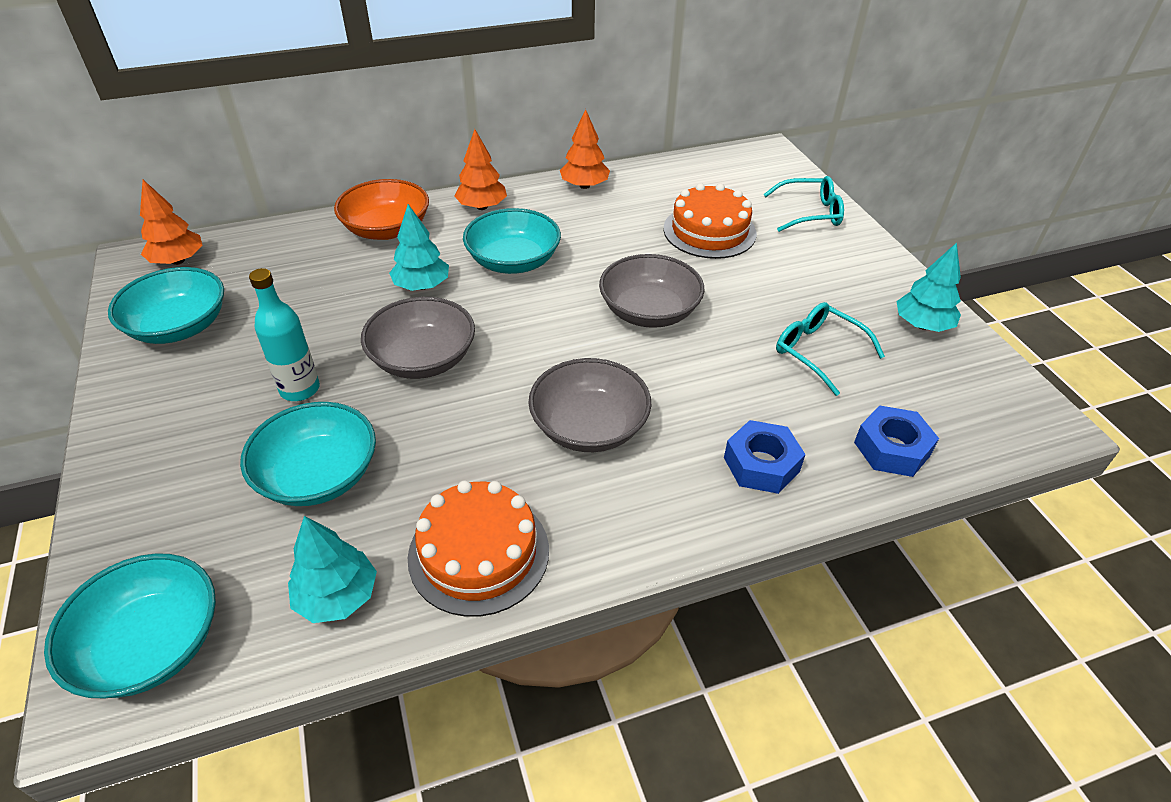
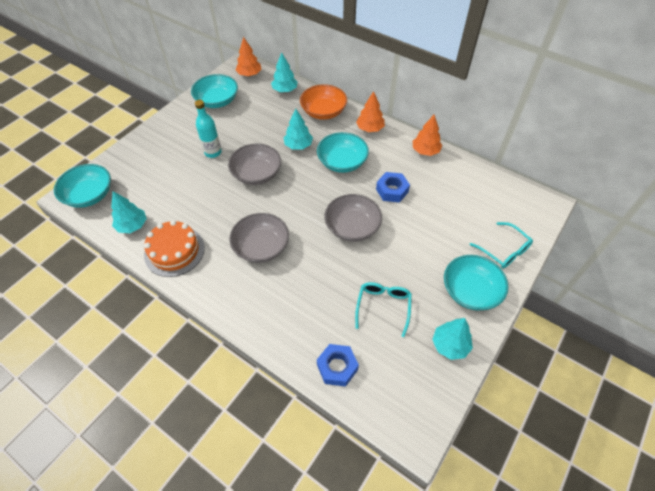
camera: 55 degrees right, 10 degrees up
turquoise bowl [240,402,376,506] -> turquoise bowl moved to [444,255,509,311]
orange cake [663,183,757,259] -> none
blue nut [724,420,806,494] -> blue nut moved to [376,172,410,202]
none -> turquoise tree [271,52,298,92]

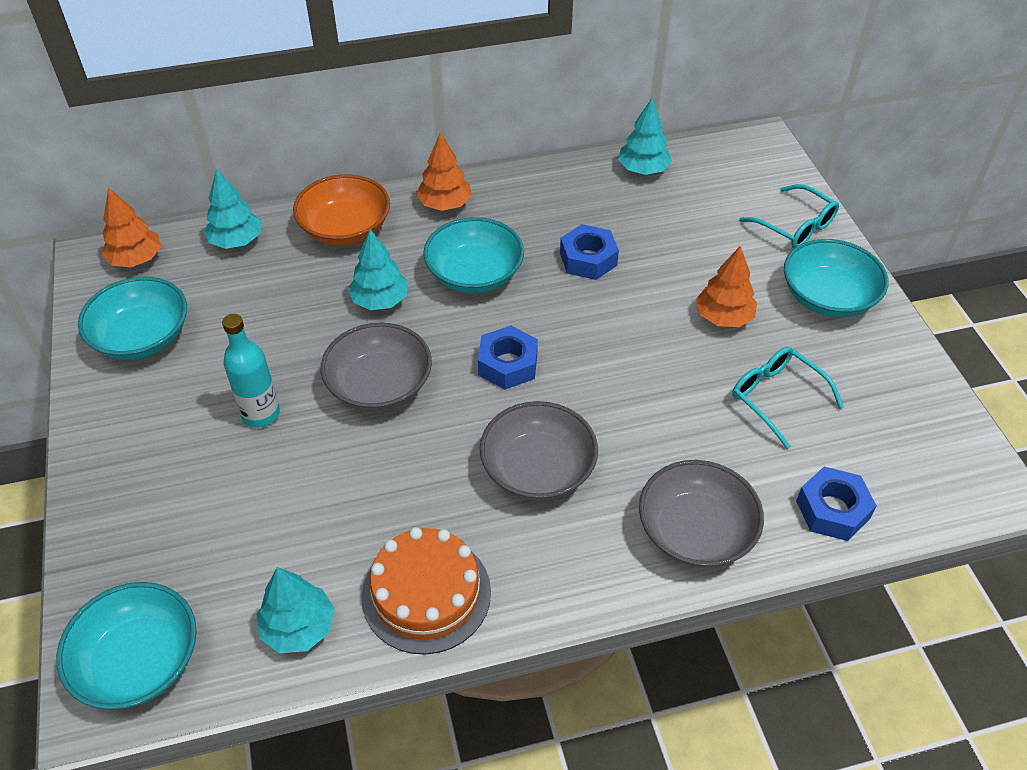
camera: 50 degrees left, 5 degrees down
grey bowl [324,194,382,242] -> grey bowl moved to [639,460,764,568]
orange tree [413,115,442,156] -> orange tree moved to [696,246,757,327]
turquoise tree [432,318,473,360] -> turquoise tree moved to [618,98,672,175]
turquoise glasses [470,222,533,268] -> turquoise glasses turned 45 degrees clockwise [739,184,839,248]
none -> blue nut [478,325,538,390]

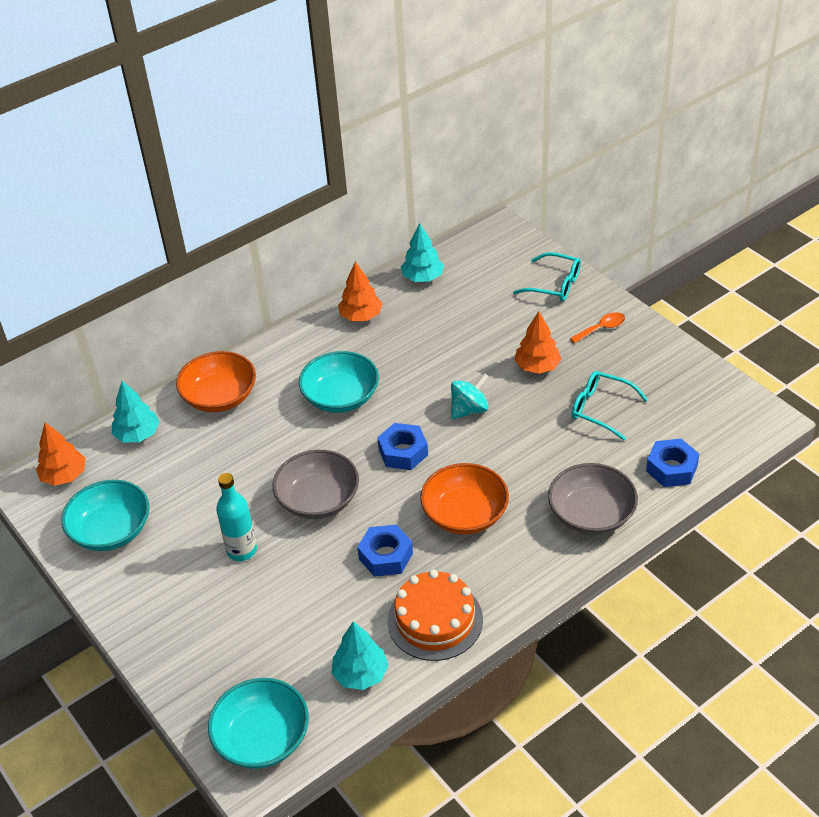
camera: 20 degrees left, 5 degrees down
turquoise tree [348,229,408,310] -> none
orange tree [416,132,472,211] -> orange tree moved to [338,261,382,321]
grey bowl [480,401,598,501] -> orange bowl [420,463,509,534]
blue nut [560,224,619,280] -> blue nut moved to [357,525,413,577]
turquoise bowl [784,239,888,318] -> orange spoon [570,312,625,343]
none -> turquoise spinning top [451,373,489,419]

